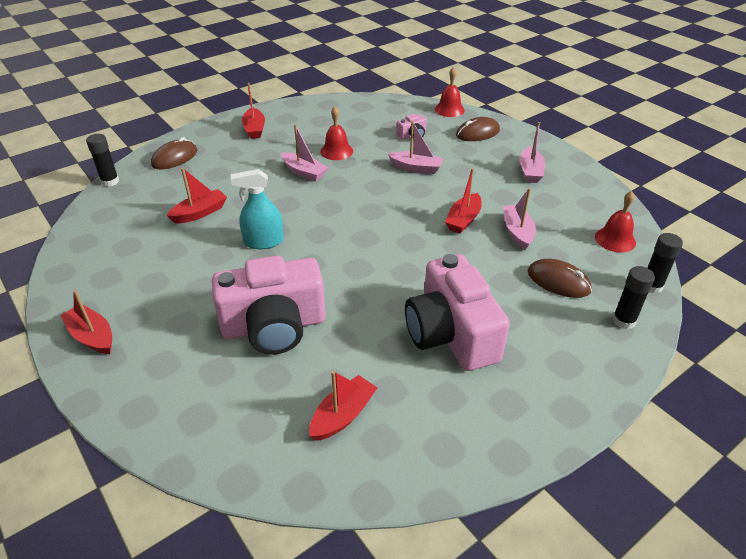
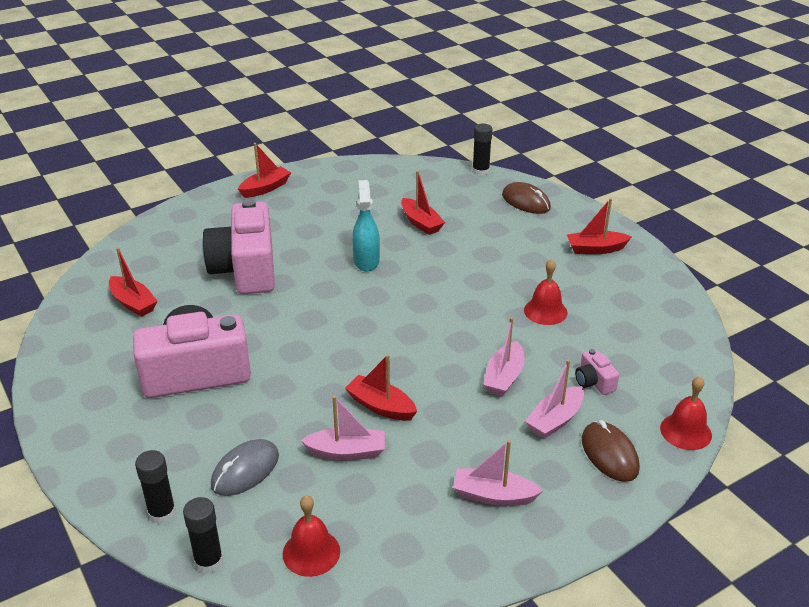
camera: 95 degrees right, 5 degrees down
pink boat [281,124,328,182] -> pink boat moved to [525,359,584,439]
brown mouse [528,259,592,298] -> grey mouse [211,439,279,496]

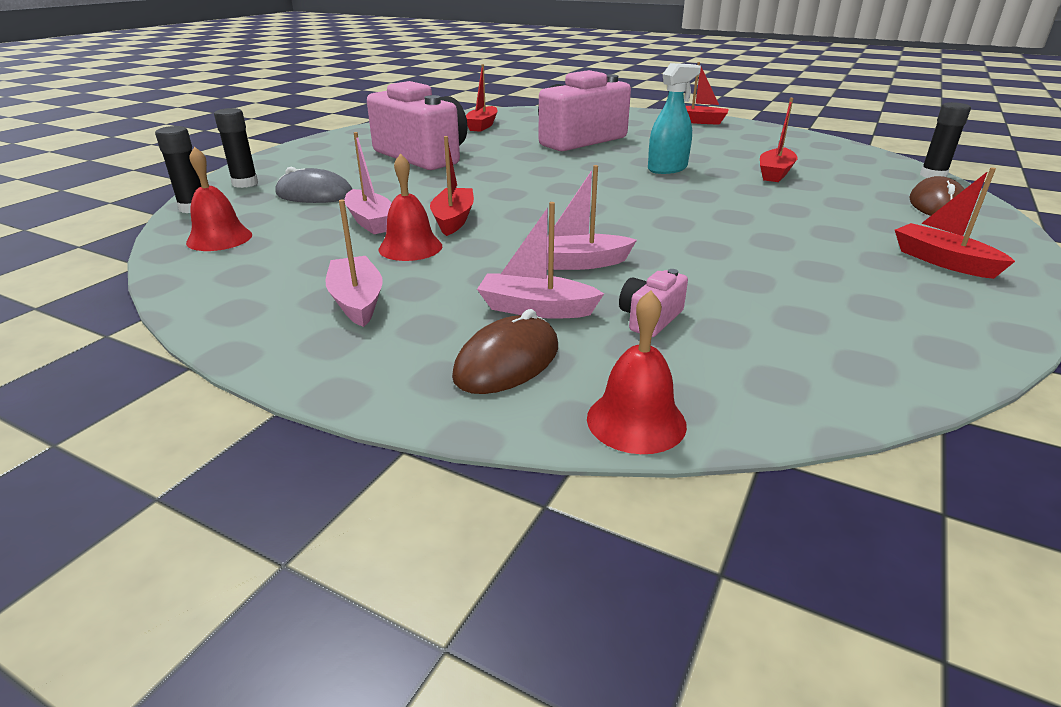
camera: 60 degrees right, 5 degrees down
red bell [524,259,567,325] -> red bell moved to [379,153,442,261]

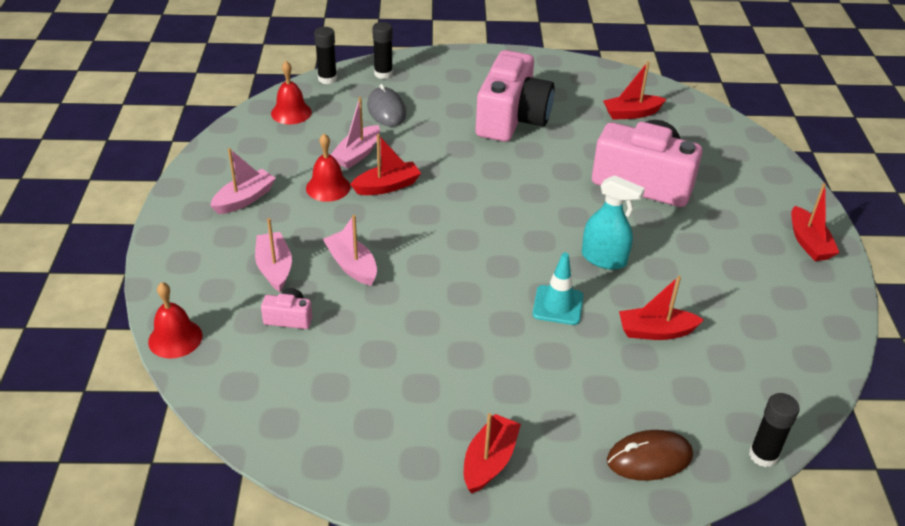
camera: 60 degrees right, 10 degrees up
brown mouse [452,309,558,394] -> none
none -> turquoise traffic cone [533,252,584,325]

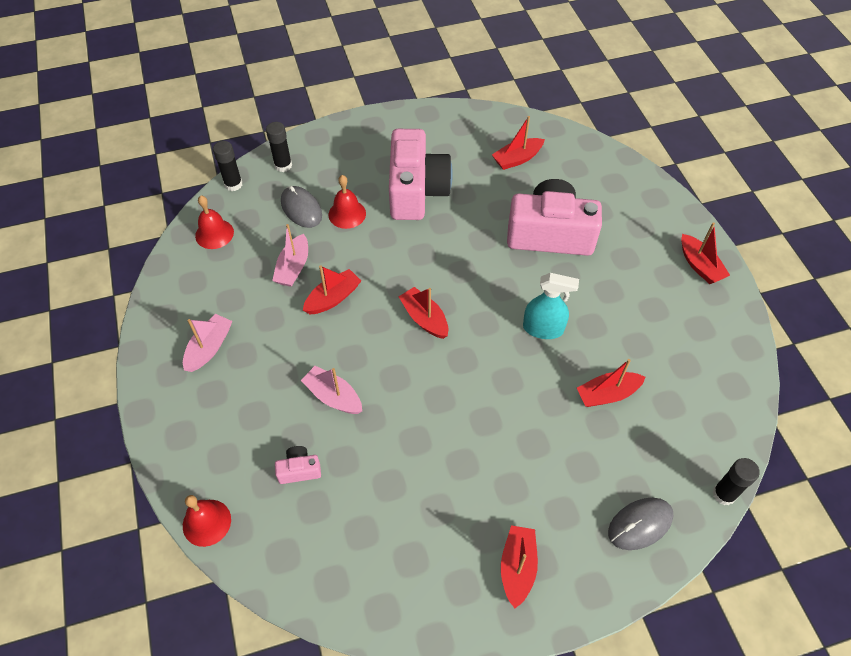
camera: 15 degrees left, 15 degrees up
pink boat [255,218,292,292] -> none
red bell [306,134,351,202] -> red bell moved to [329,175,366,229]
turquoise traffic cone [533,252,584,325] -> none
brown mouse [607,430,693,481] -> grey mouse [608,498,674,550]
none -> red boat [399,287,448,339]

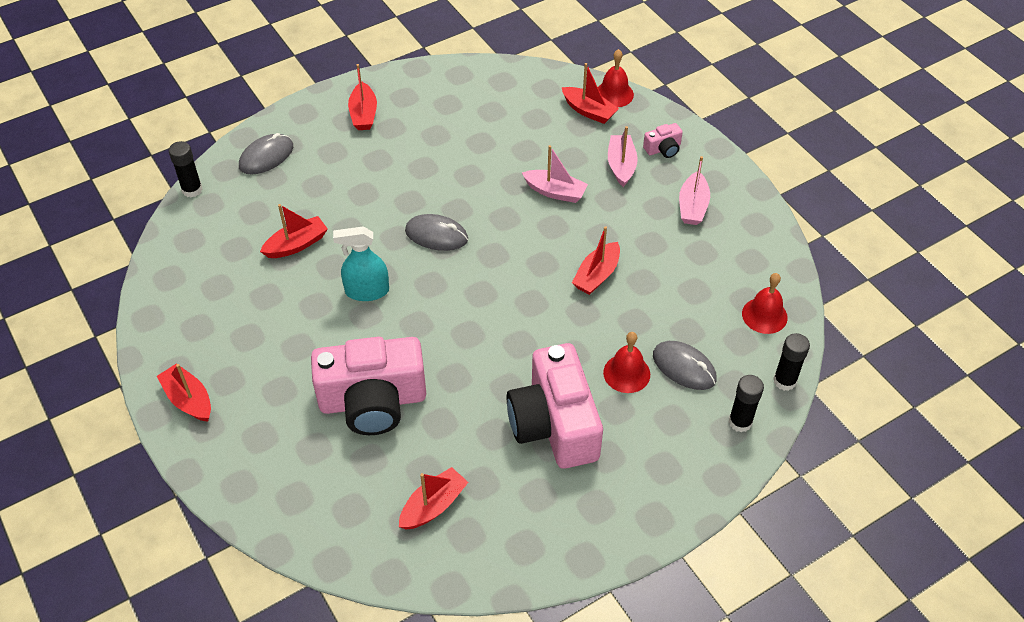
camera: 165 degrees right, 5 degrees down
pink boat [272,224,308,287] -> pink boat moved to [608,126,638,187]
pink camera [275,446,321,484] -> pink camera moved to [643,123,683,158]
red boat [399,287,448,339] -> red boat moved to [561,63,619,124]
none -> grey mouse [405,214,468,251]

